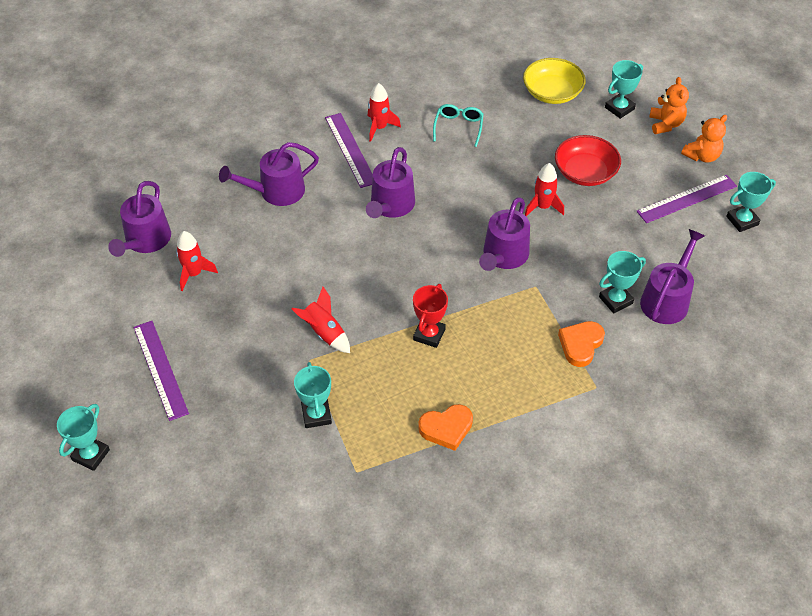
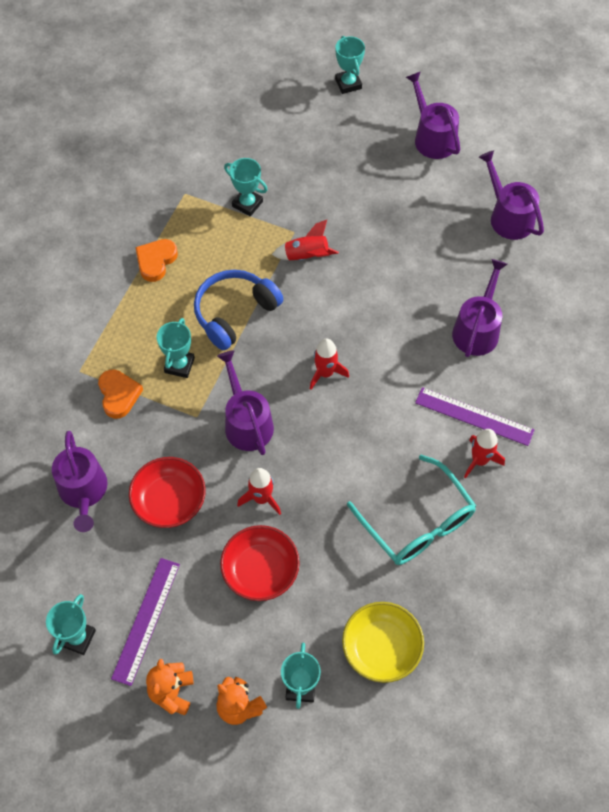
camera: 135 degrees right, 10 degrees up
purple ruler [133,321,189,421] -> none
red rocket [176,231,218,291] -> red rocket moved to [310,339,349,390]
purple watering can [366,147,415,218] -> purple watering can moved to [406,71,460,159]
red trophy [413,284,448,348] -> blue headphones [194,270,283,350]
turquoise glasses [433,104,484,147] -> turquoise glasses [347,455,476,565], size x1.83
turquoise trophy [599,251,646,313] -> turquoise trophy moved to [157,318,195,378]
none -> red bowl [129,457,206,528]

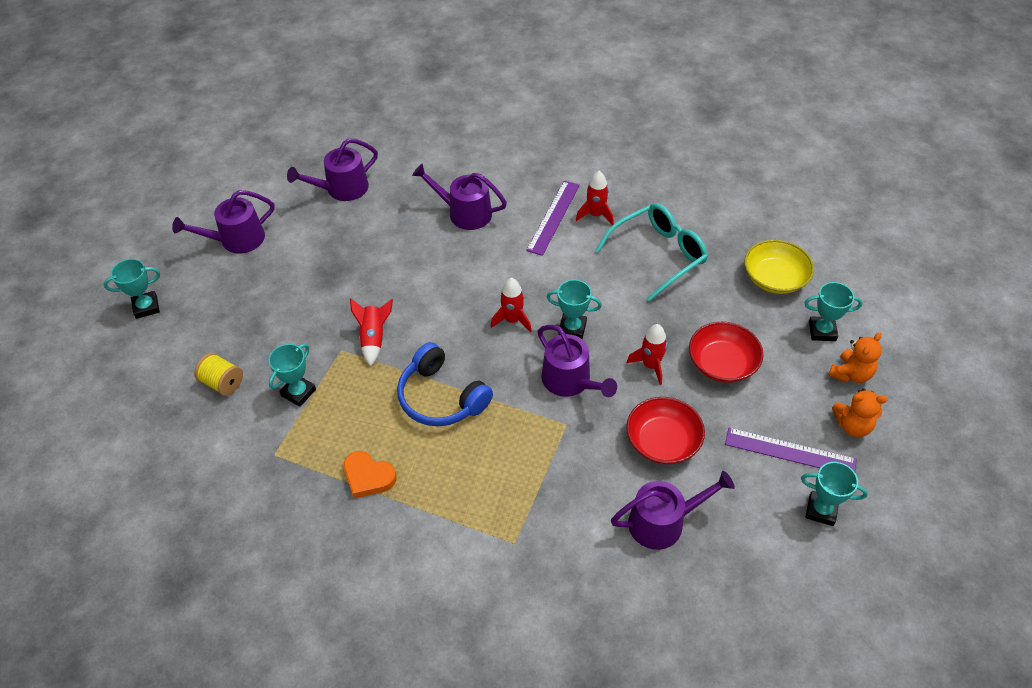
camera: 90 degrees left, 10 degrees down
orange heart [98,370,143,419] -> none
turquoise trophy [157,318,195,378] -> turquoise trophy moved to [547,280,602,339]
purple watering can [217,350,274,455] -> purple watering can turned 105 degrees counterclockwise [538,325,617,397]
none -> yellow spool [194,353,243,396]

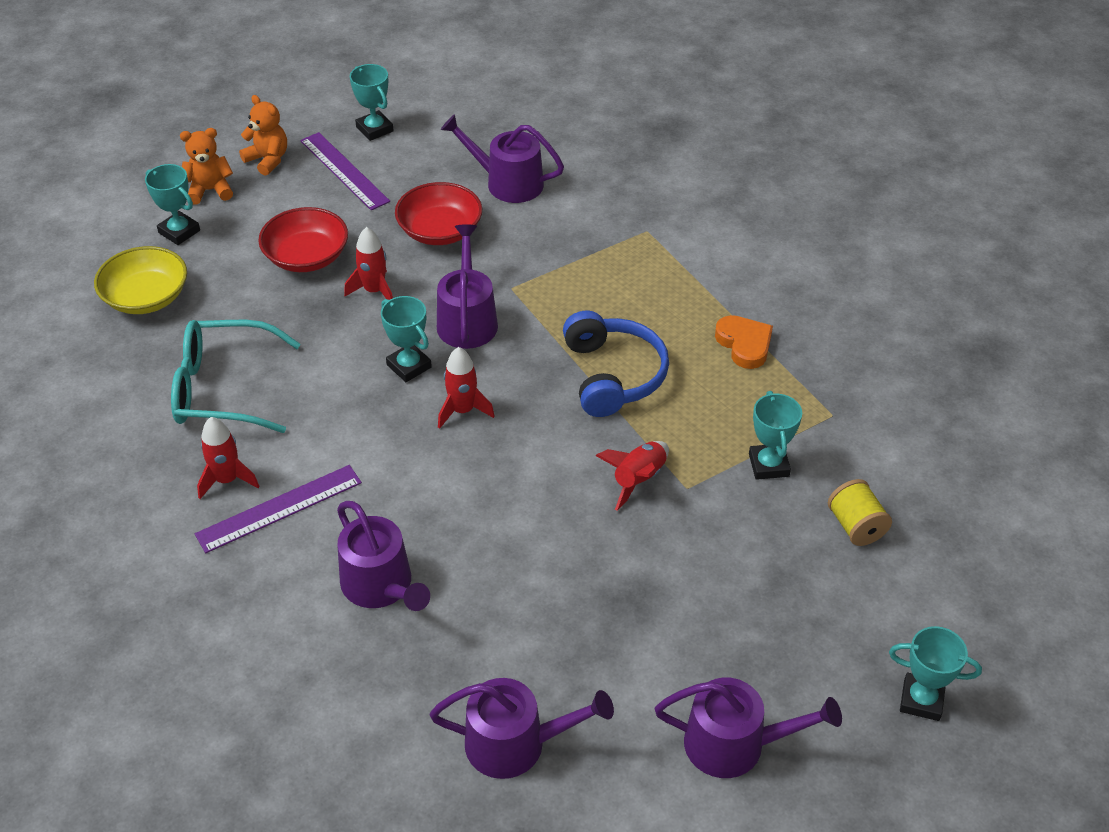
camera: 145 degrees left, 5 degrees down
turquoise trophy [268,344,316,407] -> turquoise trophy turned 75 degrees counterclockwise [749,391,802,480]

